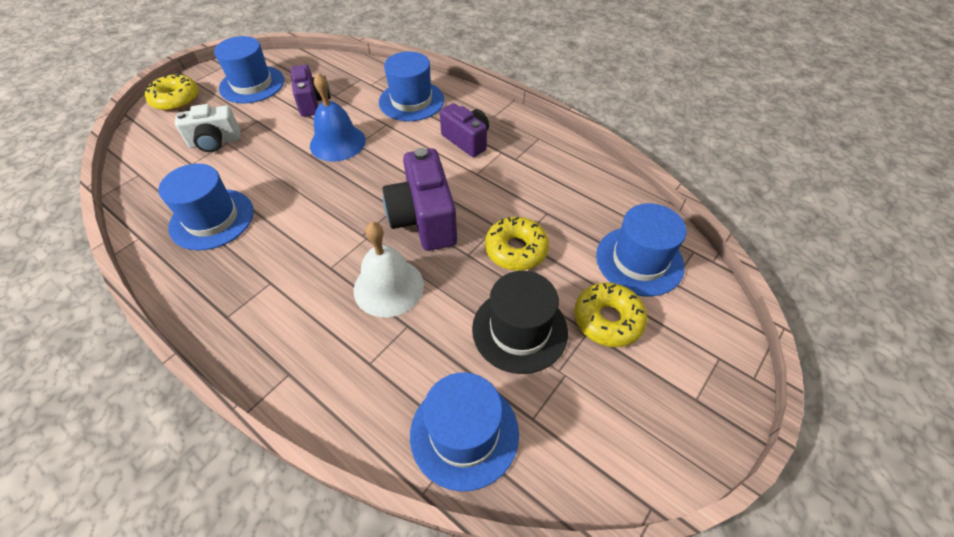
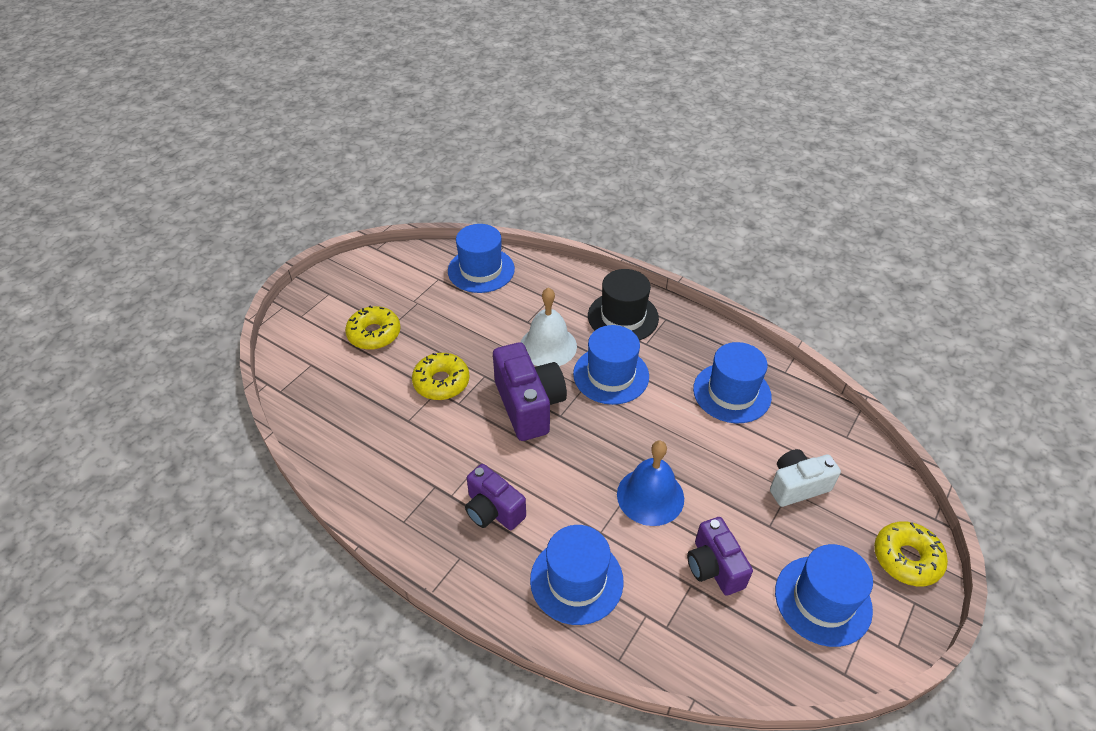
camera: 175 degrees right, 5 degrees down
black hat [472,271,568,374] -> black hat moved to [588,269,659,341]
blue hat [596,203,686,297] -> blue hat moved to [573,325,649,405]

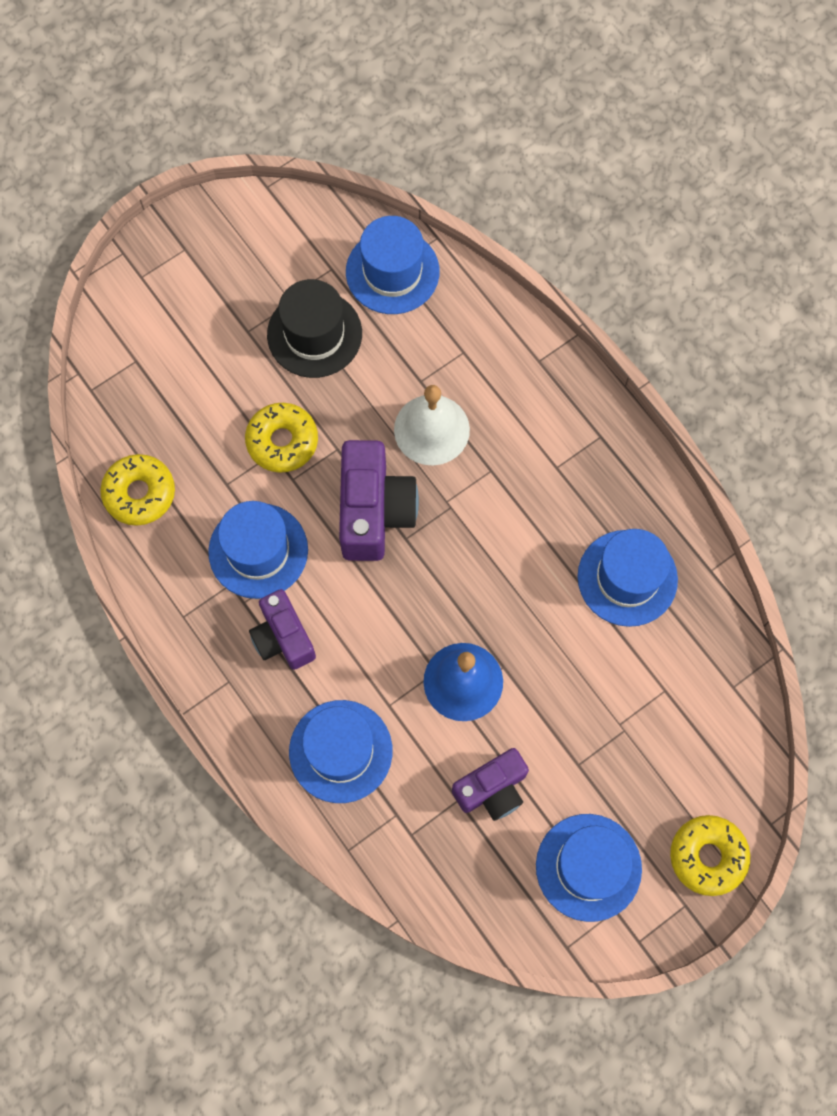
camera: 20 degrees right, 25 degrees up
yellow donut [345,306,401,350] -> yellow donut moved to [100,454,175,526]
blue hat [573,325,649,405] -> blue hat moved to [208,501,308,599]
black hat [588,269,659,341] -> black hat moved to [267,279,362,378]
purple camera [687,517,753,596] -> purple camera turned 120 degrees counterclockwise [452,748,529,821]
white camera [770,449,841,507] -> none

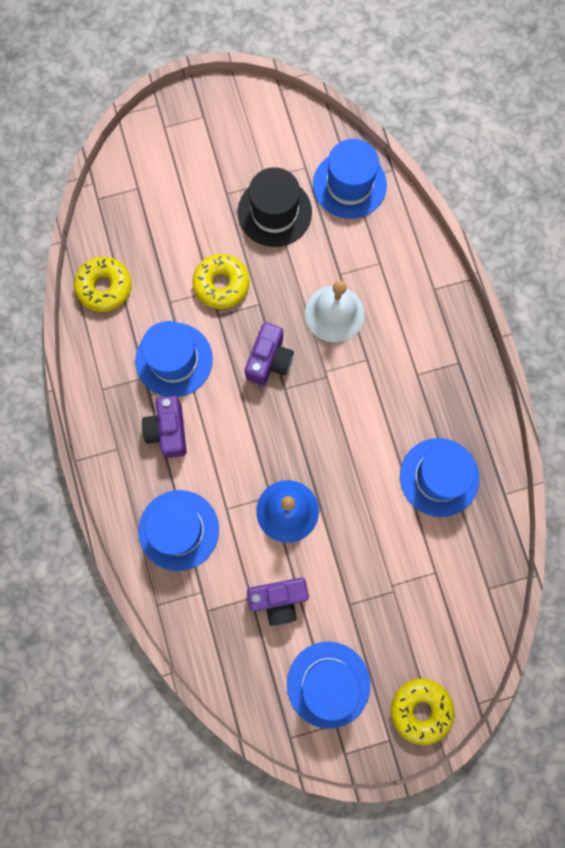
camera: 20 degrees right, 5 degrees up
purple camera [339,440,419,561] -> purple camera [245,322,294,385], size x0.66

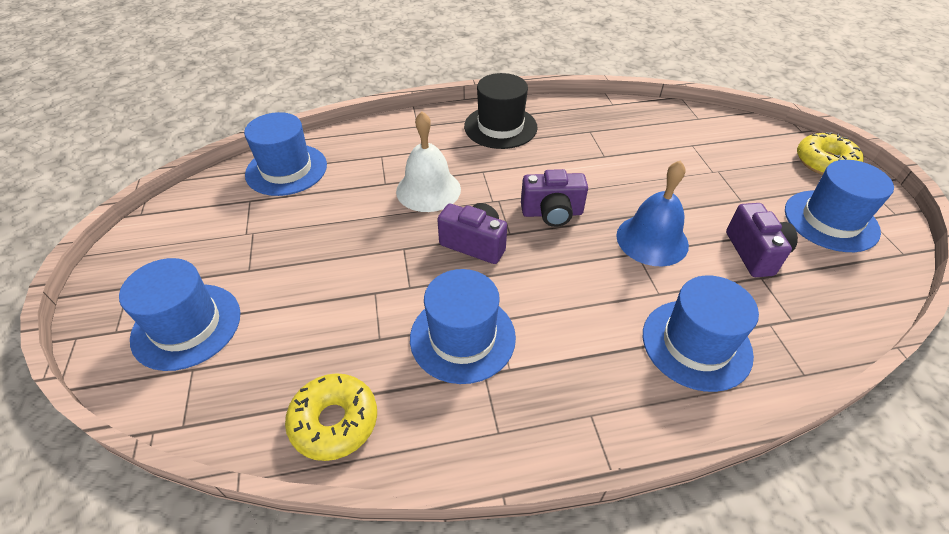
camera: 85 degrees left, 30 degrees down
purple camera [142,396,187,458] -> purple camera moved to [521,169,588,227]
yellow donut [192,254,249,309] -> none
black hat [238,167,312,247] -> black hat moved to [464,73,537,149]
blue hat [400,438,479,517] -> blue hat moved to [119,258,240,371]

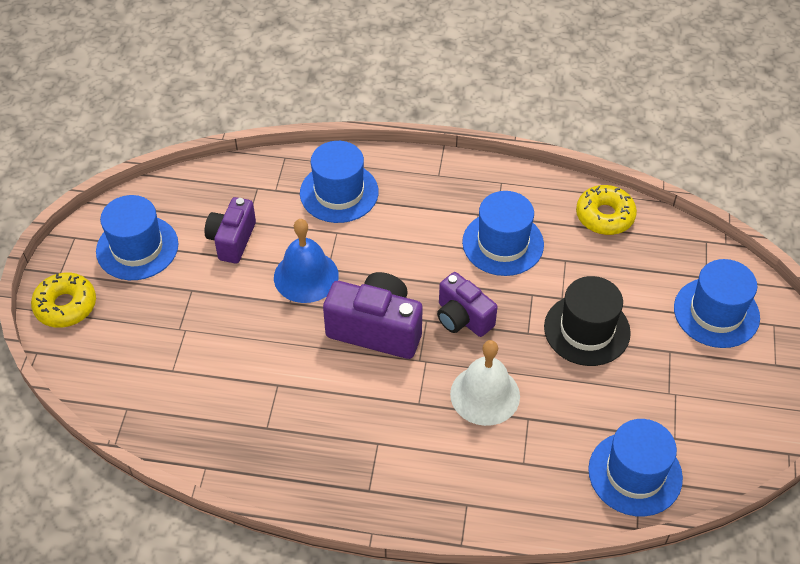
camera: 160 degrees left, 5 degrees up
black hat [464,73,537,149] -> black hat moved to [544,276,631,366]
purple camera [521,169,588,227] -> purple camera [323,272,423,359], size x1.52

